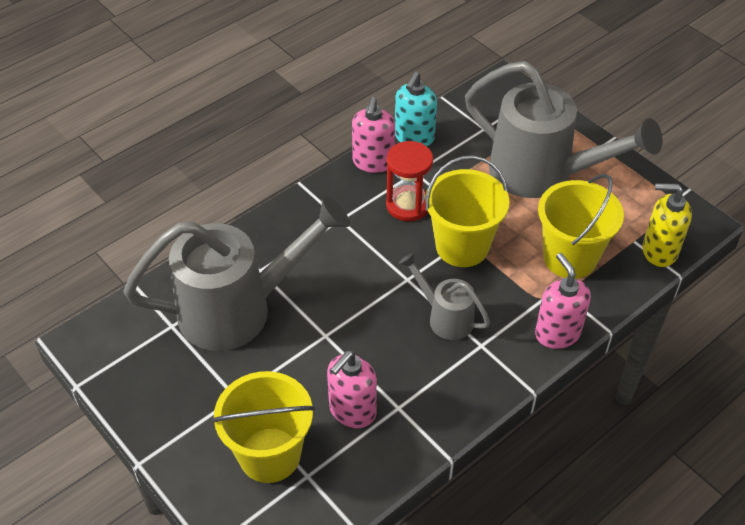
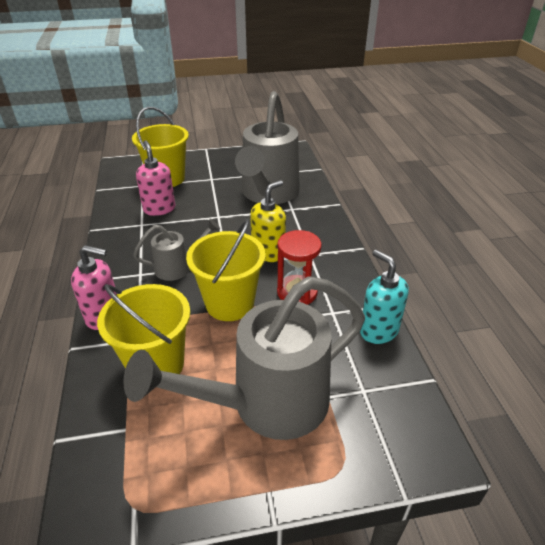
camera: 120 degrees right, 10 degrees down
pink soap dispenser [352,97,395,173] -> none
yellow soap dispenser [642,183,692,267] -> yellow soap dispenser moved to [250,180,286,262]

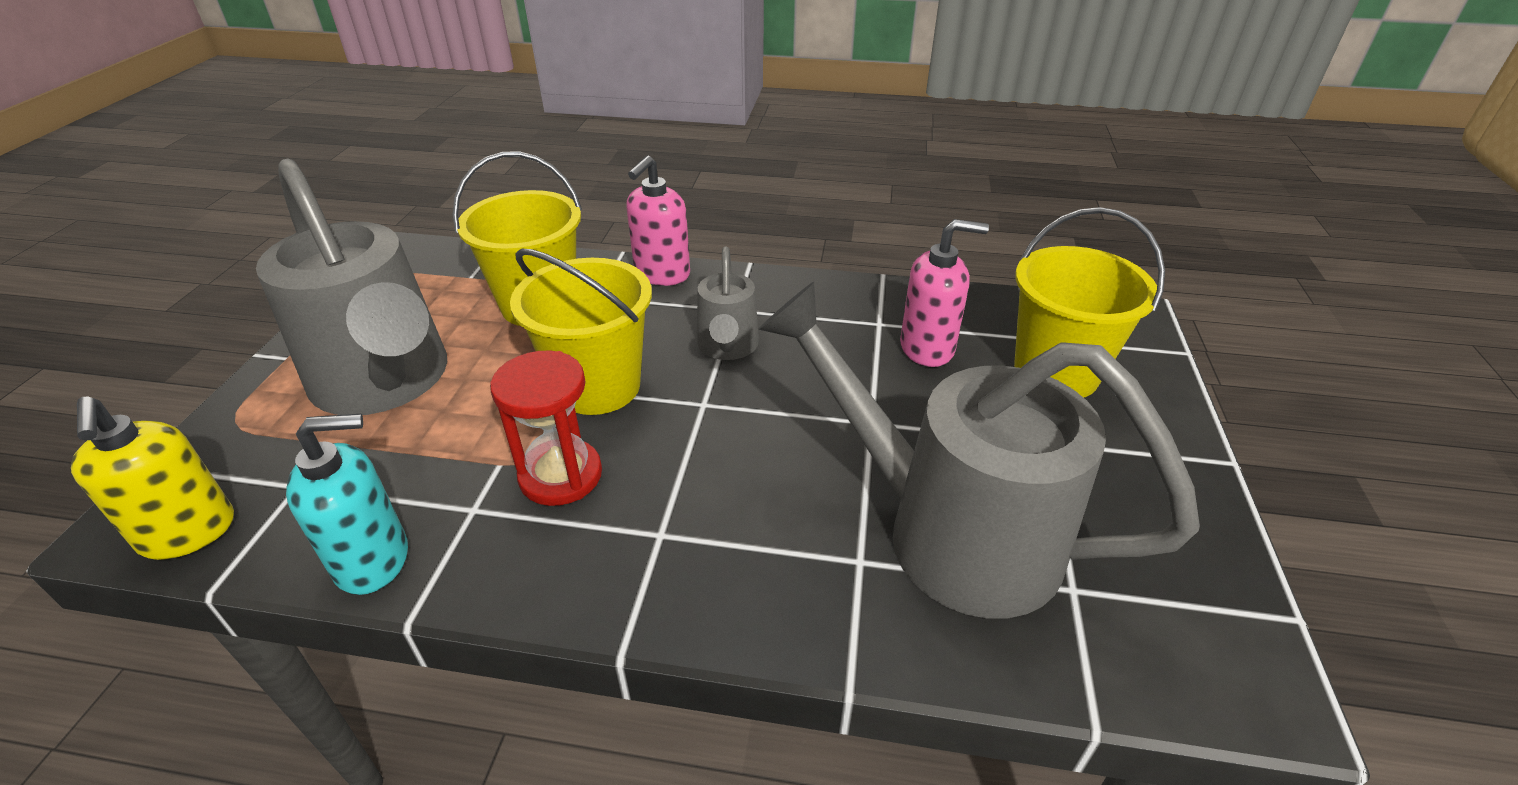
camera: 110 degrees right, 0 degrees up
grey watering can [123,276,365,440] -> grey watering can turned 150 degrees clockwise [256,158,447,415]
yellow soap dispenser [250,180,286,262] -> yellow soap dispenser moved to [71,396,234,560]

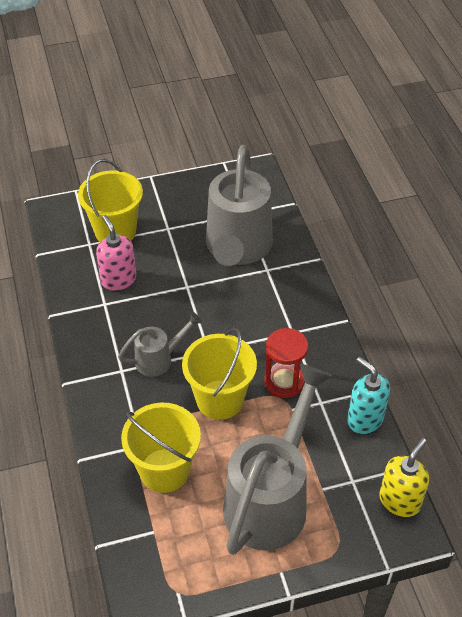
camera: 115 degrees left, 10 degrees up
pink soap dispenser [626,155,690,286] -> none

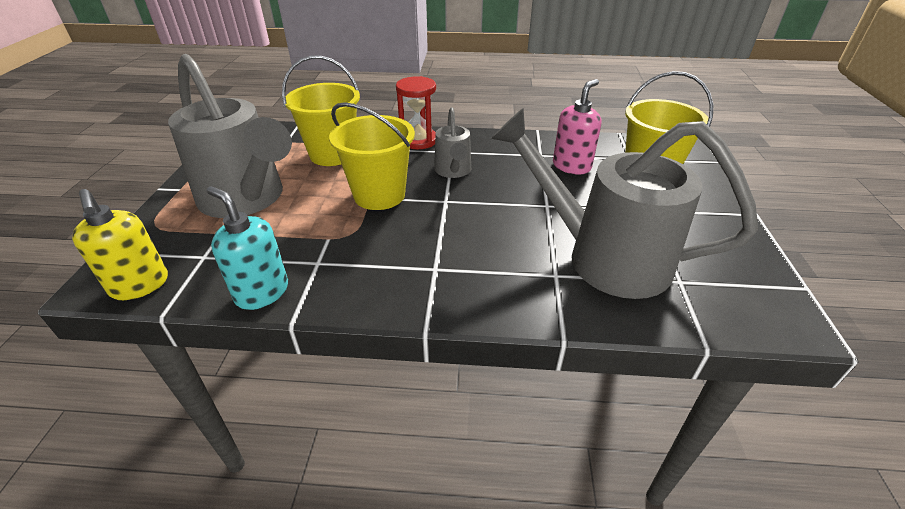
camera: 110 degrees right, 10 degrees down
pink soap dispenser [96,215,136,291] -> pink soap dispenser turned 45 degrees counterclockwise [553,79,601,174]
red hourglass [264,328,308,398] -> red hourglass moved to [396,76,436,149]
turquoise soap dispenser [347,357,390,434] -> turquoise soap dispenser turned 120 degrees counterclockwise [207,186,288,310]

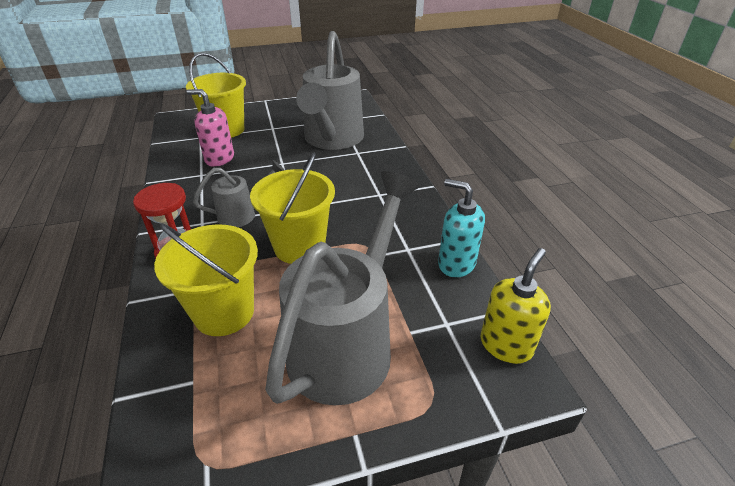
camera: 110 degrees left, 0 degrees up
turquoise soap dispenser [207,186,288,310] -> turquoise soap dispenser turned 105 degrees clockwise [438,179,485,278]

